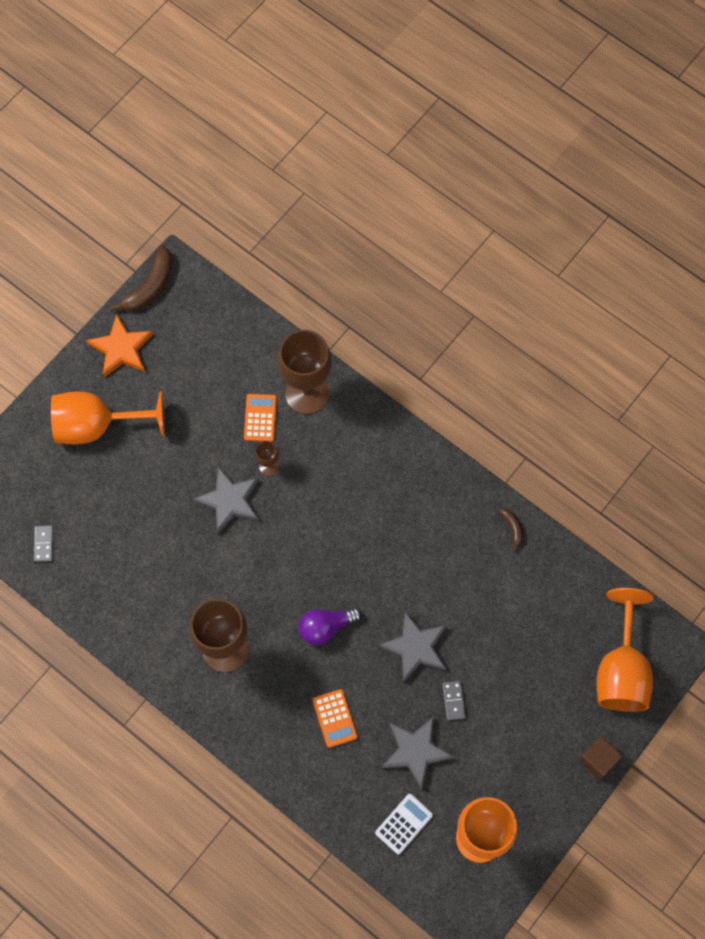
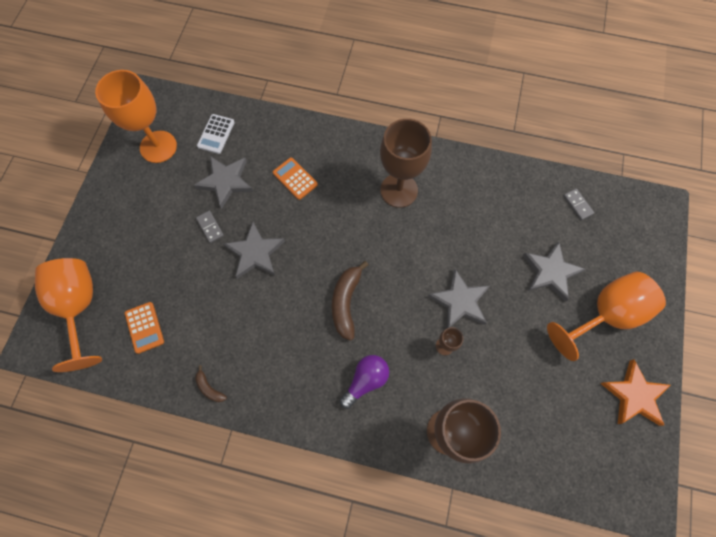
camera: 155 degrees right, 0 degrees up
brown banana [110,245,172,311] -> brown banana moved to [332,261,368,341]
orange calculator [244,394,277,442] -> orange calculator moved to [125,302,164,354]
purple light bulb [299,607,361,645] -> purple light bulb moved to [340,355,389,409]
brown cube [579,736,622,780] -> none
none -> grey star [522,241,586,302]

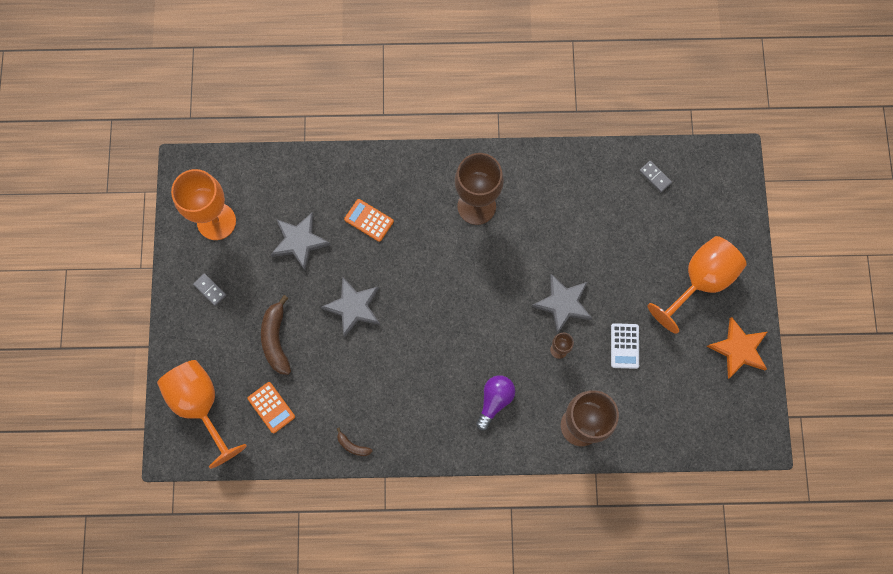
camera: 15 degrees left, 5 degrees up
grey domino [196,211,224,243] -> grey domino moved to [193,273,226,306]
white calculator [197,114,235,154] -> white calculator moved to [611,323,639,369]
brown banana [332,261,368,341] -> brown banana moved to [261,295,291,375]
grey star [522,241,586,302] -> none

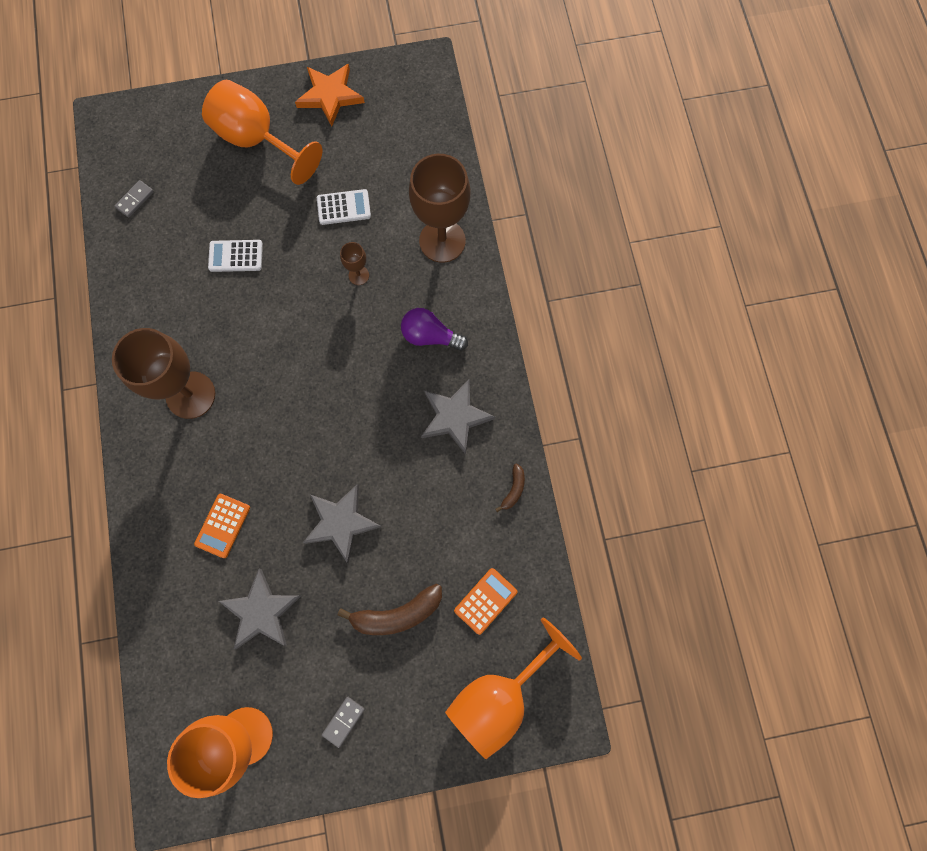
camera: 100 degrees left, 0 degrees up
grey star [532,274,592,334] -> grey star moved to [421,380,495,455]
none -> white calculator [208,240,263,272]

